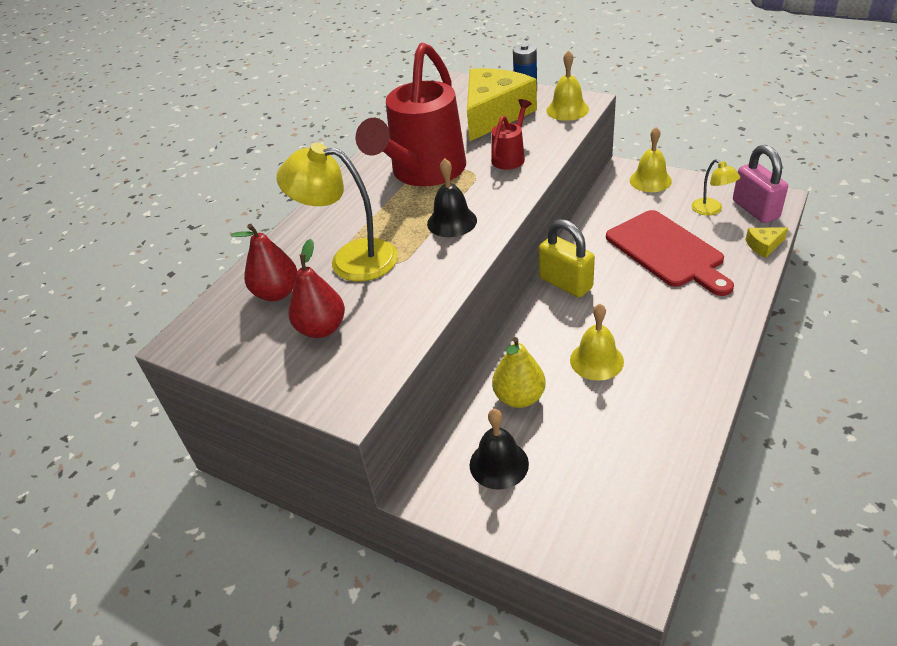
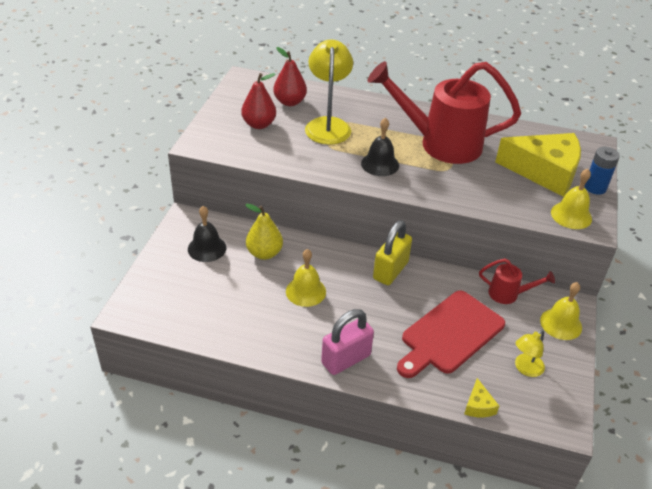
camera: 70 degrees right, 0 degrees up
red watering can [491,99,532,170] -> red watering can moved to [479,259,555,304]
pink padlock [733,145,788,223] -> pink padlock moved to [321,309,374,375]
yellow cheese [746,227,788,258] -> yellow cheese turned 150 degrees counterclockwise [464,378,499,417]

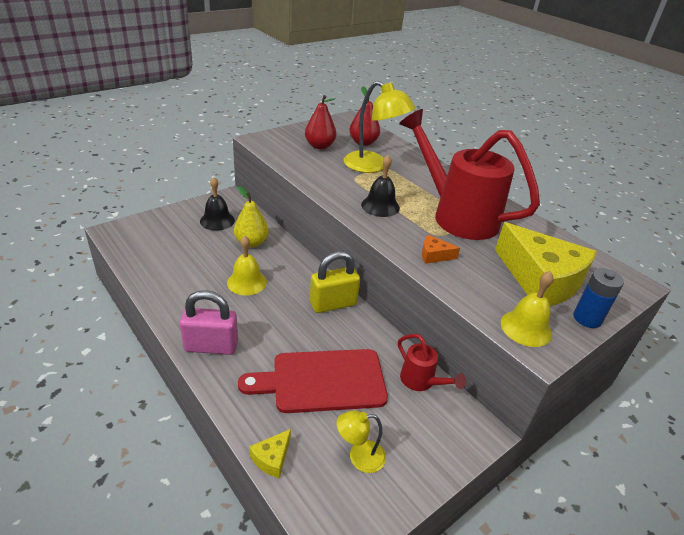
camera: 35 degrees right, 5 degrees down
yellow lamp [305,40,353,145] -> yellow lamp turned 90 degrees clockwise [344,81,415,173]
yellow bell [540,282,582,340] -> none
none -> orange cheese [422,235,460,264]

